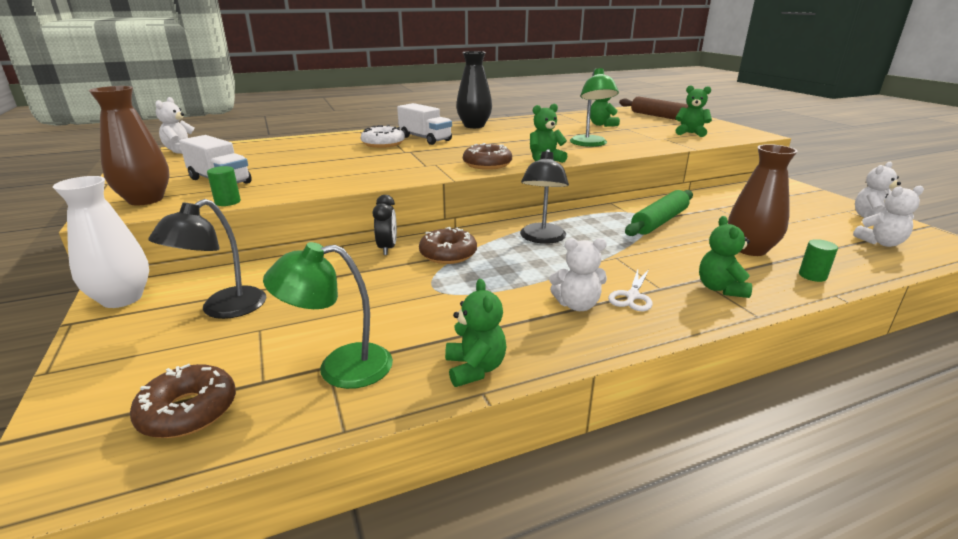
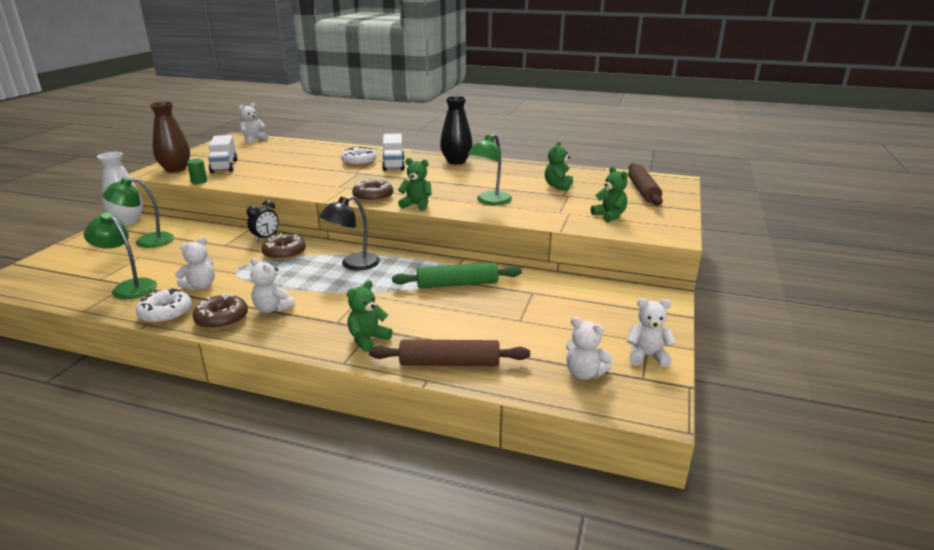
camera: 40 degrees right, 0 degrees up
brown donut [130,364,236,438] -> brown donut moved to [193,293,248,330]
black lamp [148,199,266,319] -> green lamp [102,177,174,248]
green teddy bear [445,279,506,387] -> white donut [136,288,192,323]
white scissors [608,270,653,311] -> none
brown vase [728,144,797,256] -> none
green cylinder [799,239,838,282] -> brown rolling pin [369,340,530,366]
none -> white teddy bear [175,237,215,290]

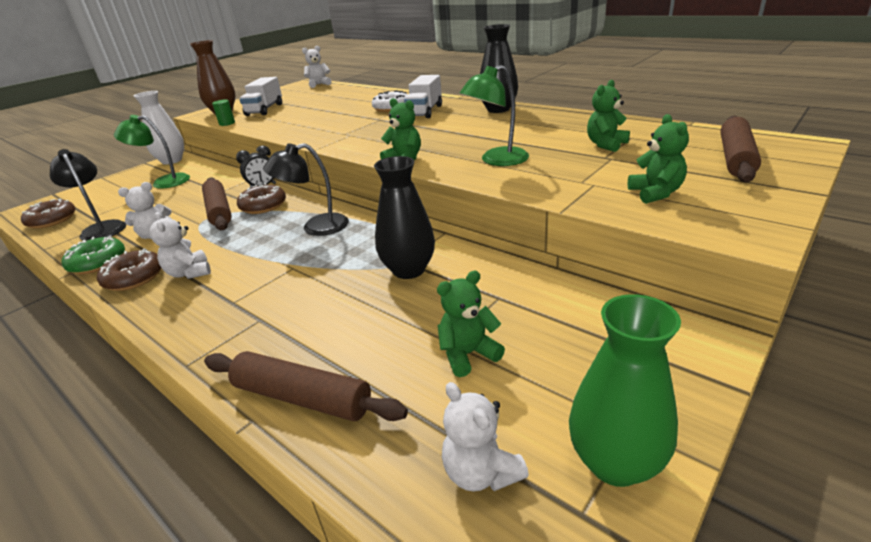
camera: 25 degrees right, 5 degrees up
green lamp [84,213,157,299] -> black lamp [50,149,126,241]
white donut [136,288,192,323] -> green donut [62,236,125,274]
green teddy bear [347,280,393,352] -> green teddy bear moved to [437,271,505,377]
brown donut [352,179,393,202] -> brown donut moved to [21,199,76,229]
green rolling pin [392,263,522,288] -> black vase [374,156,435,279]
white teddy bear [627,298,676,367] -> green vase [569,294,681,487]
none -> brown rolling pin [202,178,231,230]

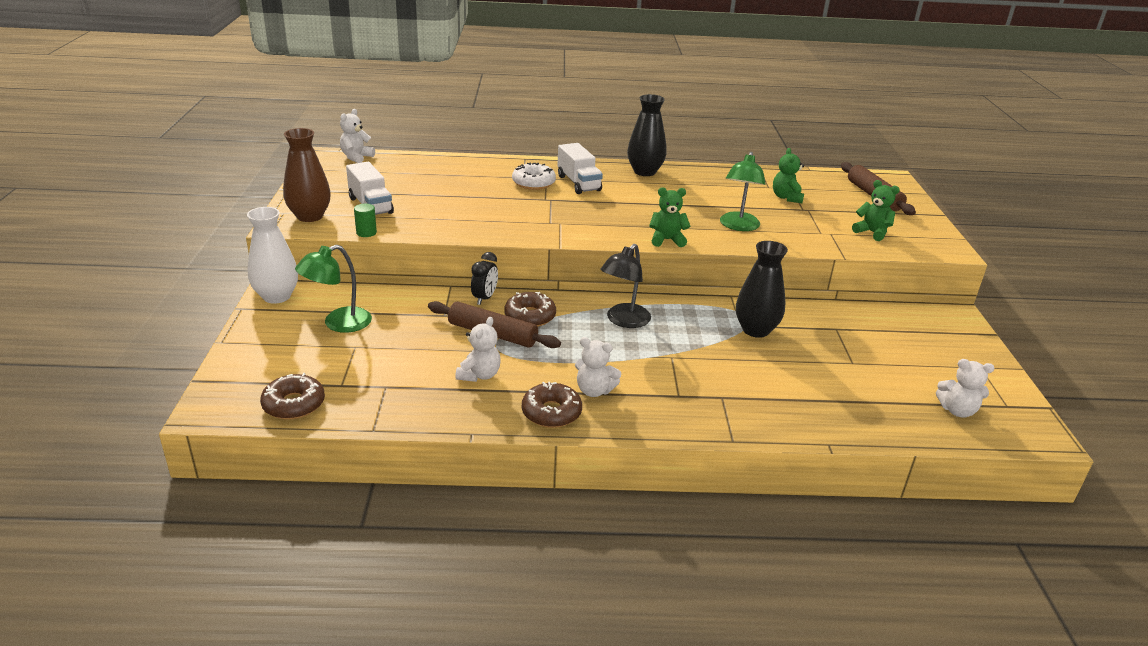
camera: 45 degrees left, 0 degrees up
black lamp [50,149,126,241] -> none
green donut [62,236,125,274] -> none
brown rolling pin [204,351,408,421] -> none
green teddy bear [437,271,505,377] -> none
green vase [569,294,681,487] -> none

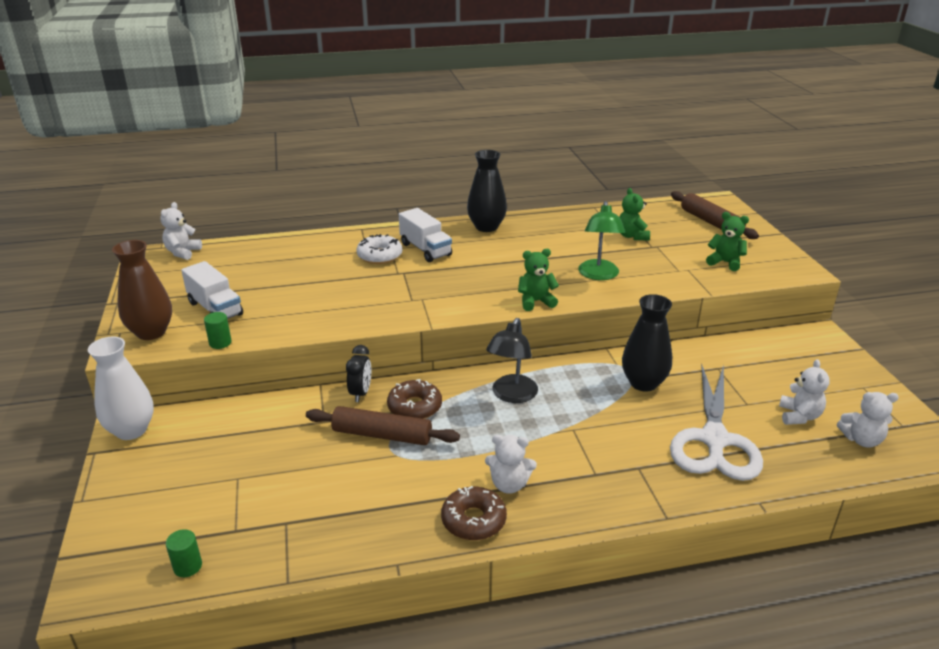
camera: 10 degrees left, 0 degrees up
brown donut [260,373,325,419] -> green cylinder [166,529,202,577]
green lamp [295,245,372,333] -> none
white teddy bear [456,317,501,382] -> white teddy bear moved to [779,359,830,425]
none -> white scissors [670,364,763,481]

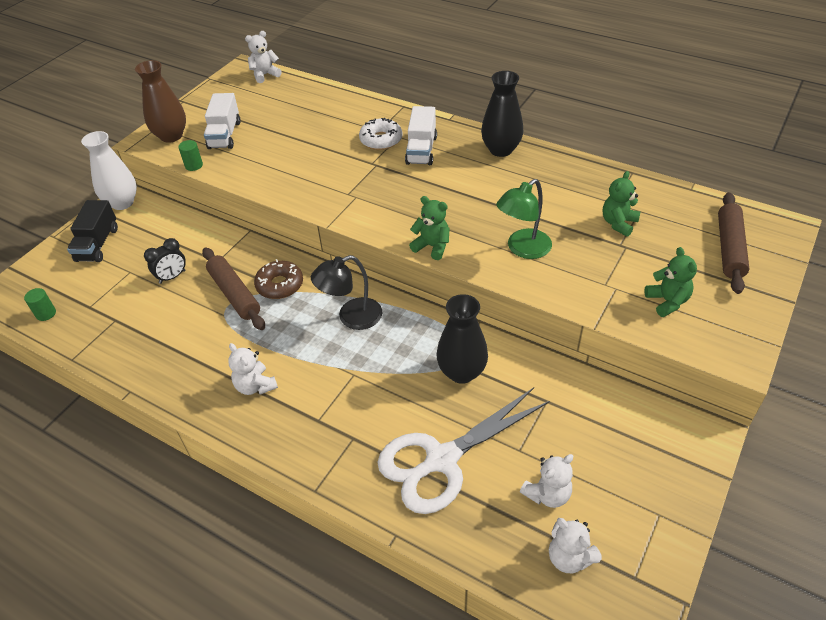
camera: 45 degrees right, 15 degrees up
black clock [346,345,371,402] -> black clock moved to [144,238,186,284]
brown donut [441,486,507,540] -> none
none -> black truck [67,200,118,262]

